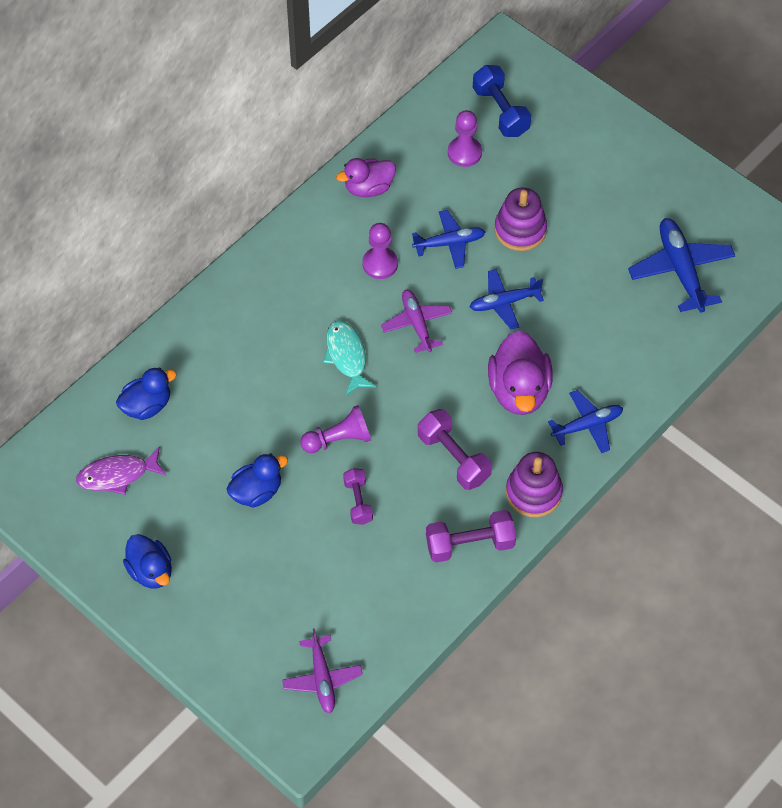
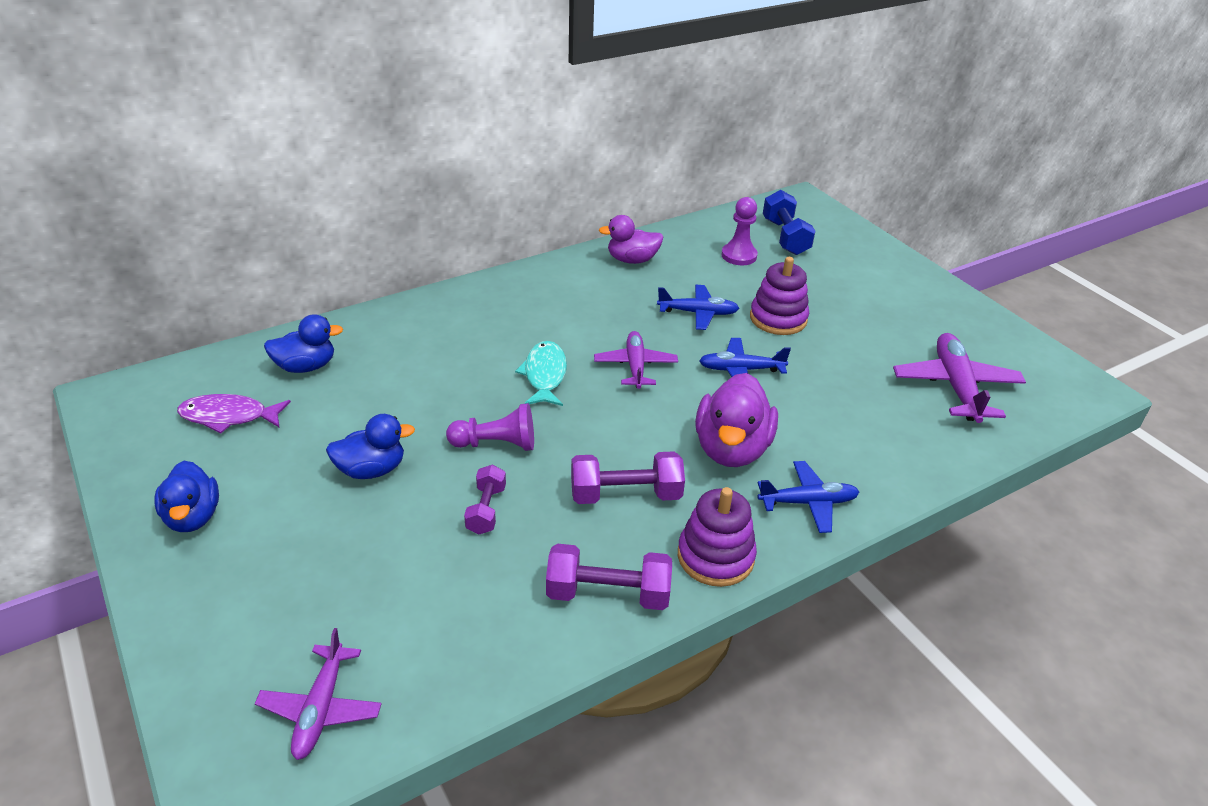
camera: 15 degrees right, 20 degrees down
purple pawn [363,223,398,279] -> none
purple dumbbell [418,409,492,490] -> purple dumbbell turned 75 degrees counterclockwise [571,451,685,504]
blue plane [628,218,735,313] -> purple plane [893,333,1026,423]

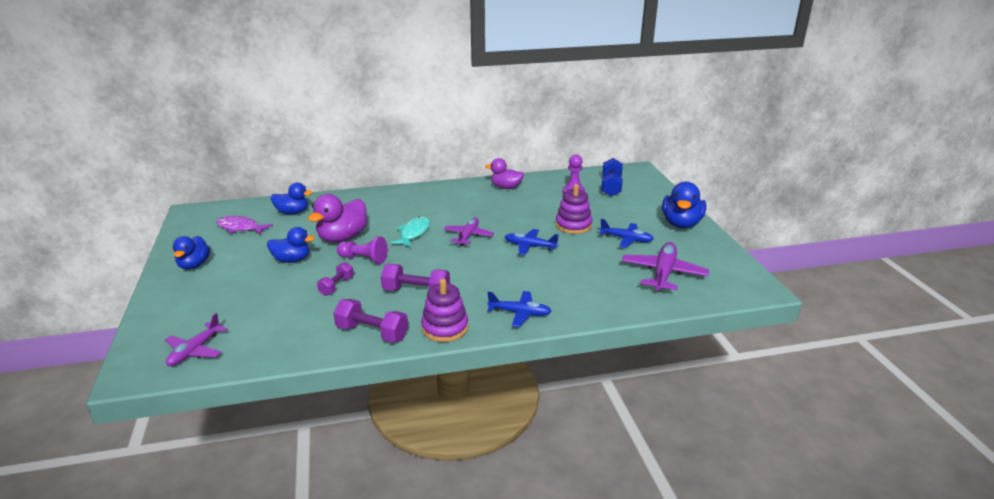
camera: 20 degrees right, 10 degrees down
blue plane [657,285,739,330] -> blue plane moved to [600,219,654,248]
purple duck [695,373,778,467] -> purple duck moved to [308,194,367,242]
none -> blue duck [662,181,706,228]

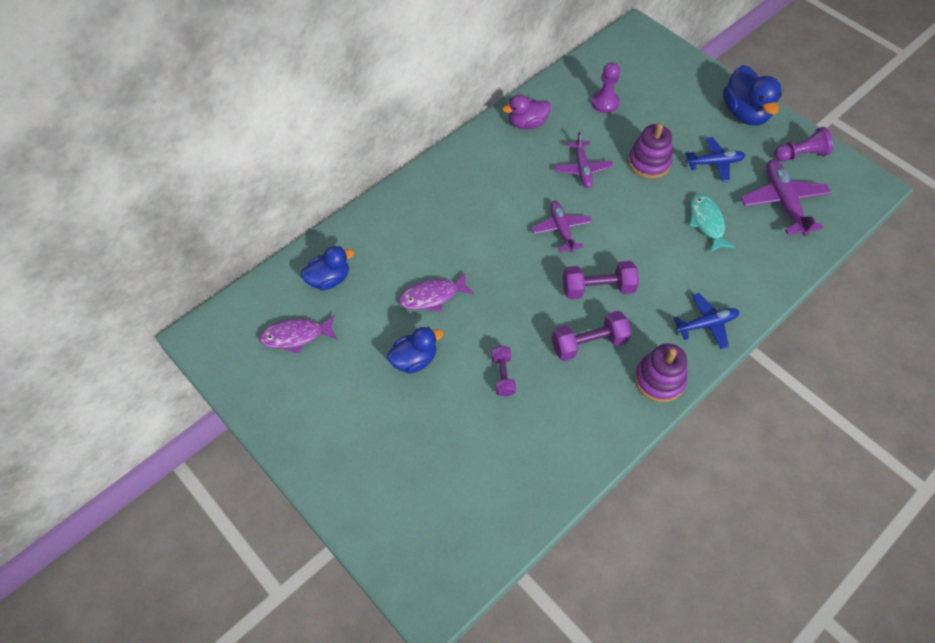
camera: 30 degrees left, 30 degrees up
purple plane [165,313,228,366] -> purple plane moved to [554,132,613,188]
blue duck [173,236,210,269] -> none
purple duck [308,194,367,242] -> purple fish [399,272,474,312]
purple dumbbell [333,299,408,343] -> purple dumbbell moved to [563,261,639,299]
purple pawn [337,237,387,264] -> purple pawn moved to [774,127,833,162]
turquoise fish [391,216,430,247] -> turquoise fish moved to [689,194,736,253]
blue plane [505,229,558,255] -> none
blue dumbbell [601,158,623,196] -> none

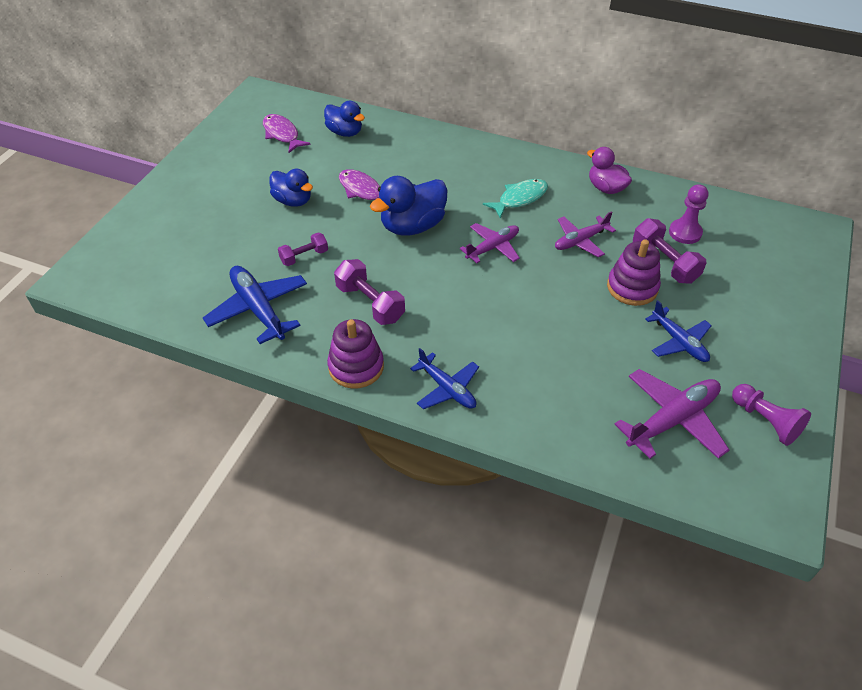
camera: 65 degrees right, 10 degrees down
purple dumbbell [563,261,639,299] -> purple dumbbell moved to [633,218,706,284]
turquoise fish [689,194,736,253] -> turquoise fish moved to [483,179,548,218]
blue duck [723,65,782,125] -> blue duck moved to [370,176,447,236]
none -> blue plane [203,266,307,344]

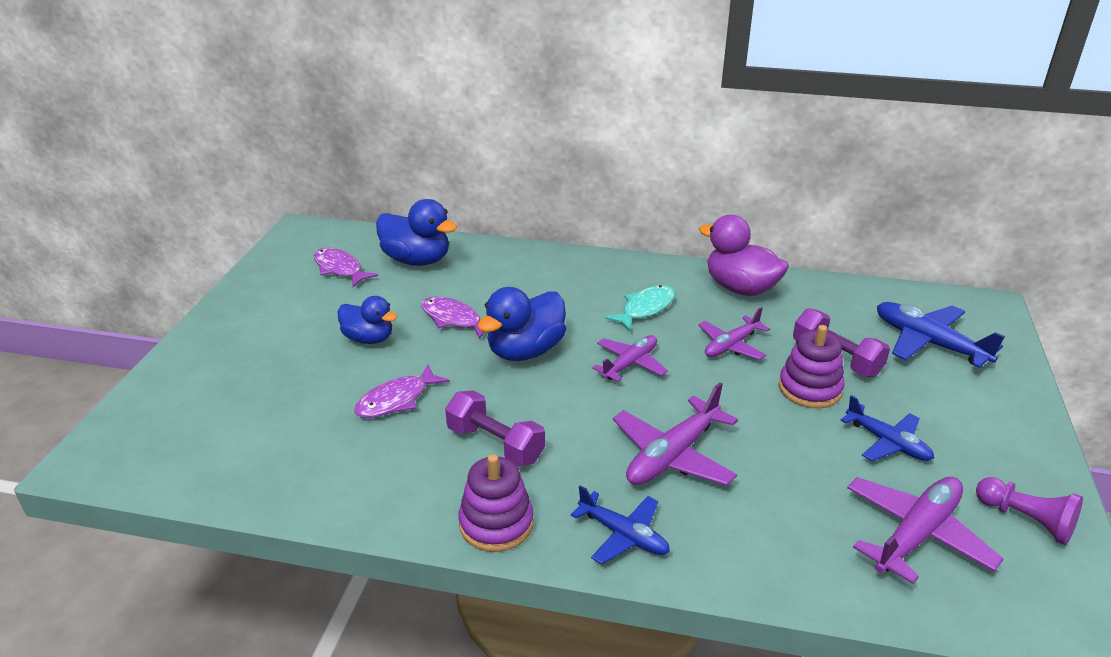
camera: 10 degrees left, 15 degrees down
blue plane [203,266,307,344] -> blue plane moved to [877,302,1005,368]
purple dumbbell [278,233,328,266] -> purple fish [354,364,450,418]
blue duck [324,101,365,137] -> blue duck [376,199,457,266], size x1.52
purple duck [587,147,632,194] -> purple duck [699,215,789,296], size x1.52
purple pawn [669,184,708,244] -> none
none -> purple plane [613,382,738,486]

